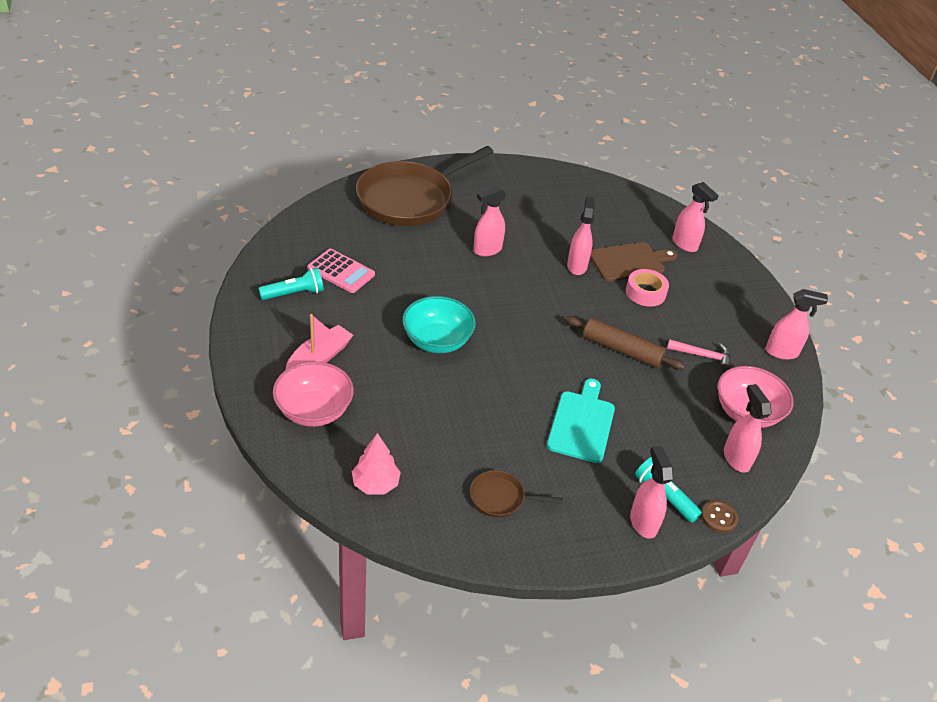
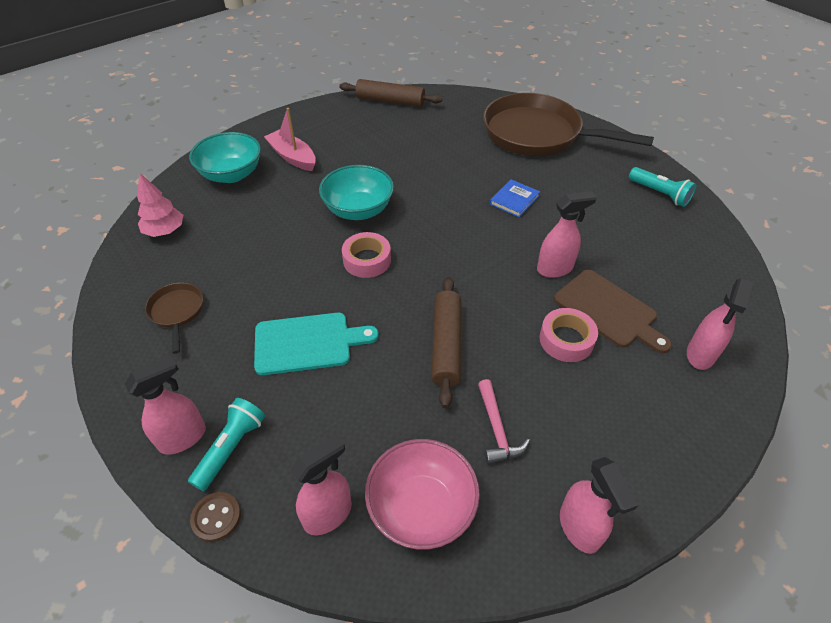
camera: 70 degrees right, 5 degrees up
turquoise flashlight [258,267,324,300] -> turquoise flashlight moved to [629,167,696,207]
pink bowl [273,362,354,427] -> turquoise bowl [189,132,261,183]
pink boat [286,314,353,370] -> pink boat turned 150 degrees counterclockwise [264,108,316,171]
pink calculator [307,249,375,293] -> none
pink spray bottle [473,186,506,256] -> blue book [490,179,540,217]
none -> brown rolling pin [339,79,442,107]
none -> pink tape [342,232,391,278]

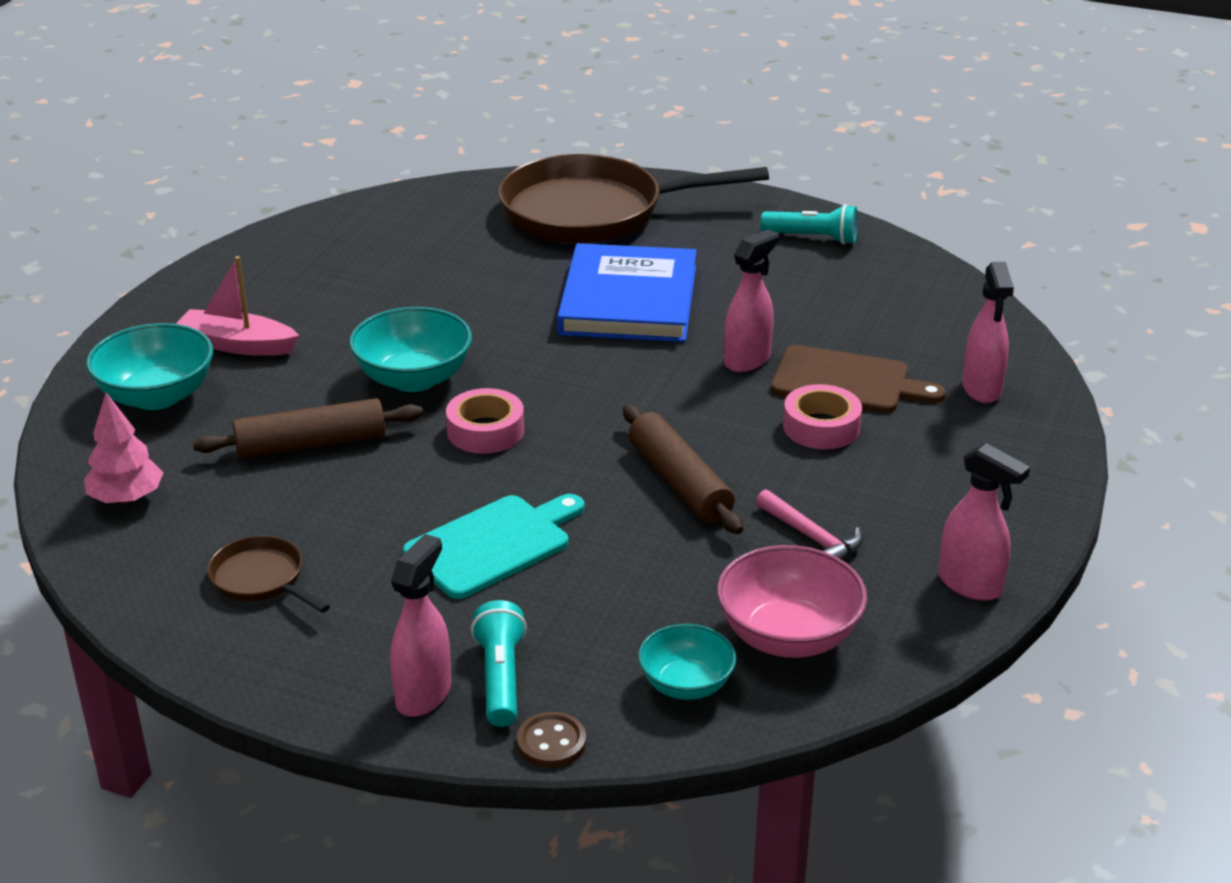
camera: 30 degrees left, 15 degrees down
pink spray bottle [290,434,352,535] -> turquoise bowl [638,624,737,700]
brown rolling pin [339,79,442,107] -> brown rolling pin moved to [193,398,423,459]
blue book [490,179,540,217] -> blue book [557,243,697,342], size x2.29

